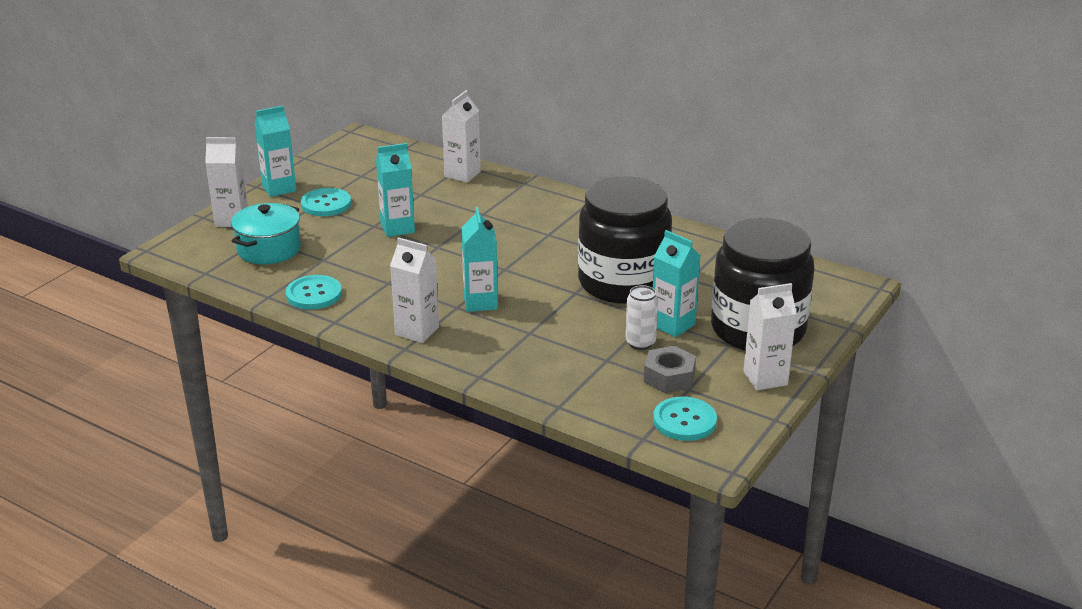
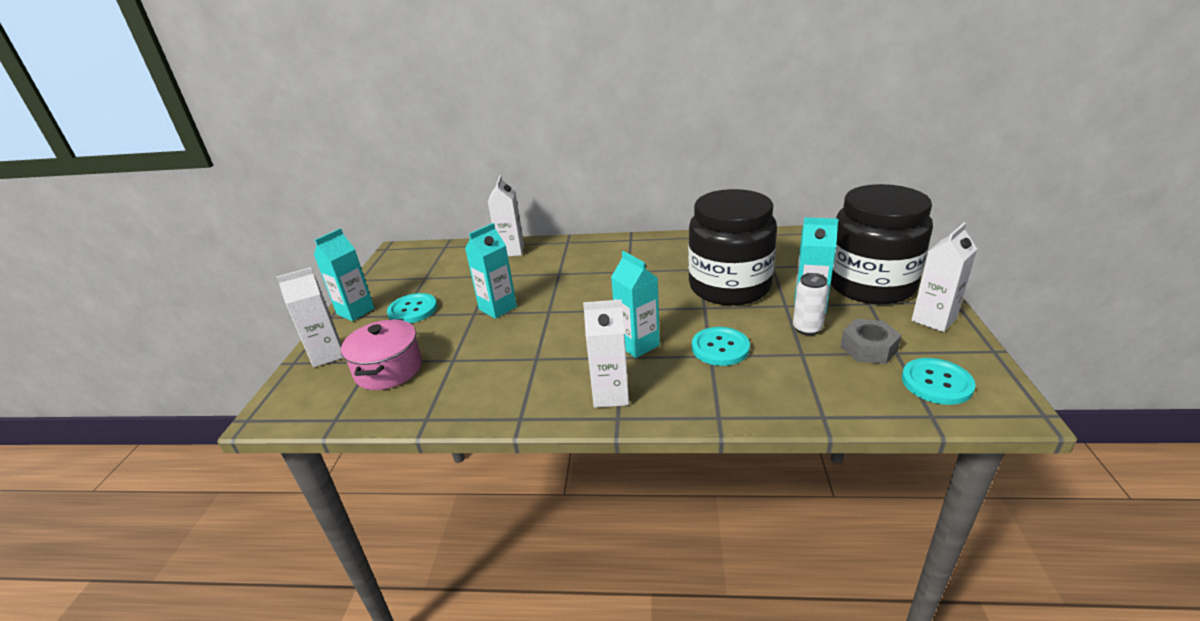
camera: 25 degrees left, 0 degrees up
turquoise pot [231,203,301,264] -> pink pot [341,319,422,390]
turquoise button [286,275,342,310] -> turquoise button moved to [692,327,750,366]

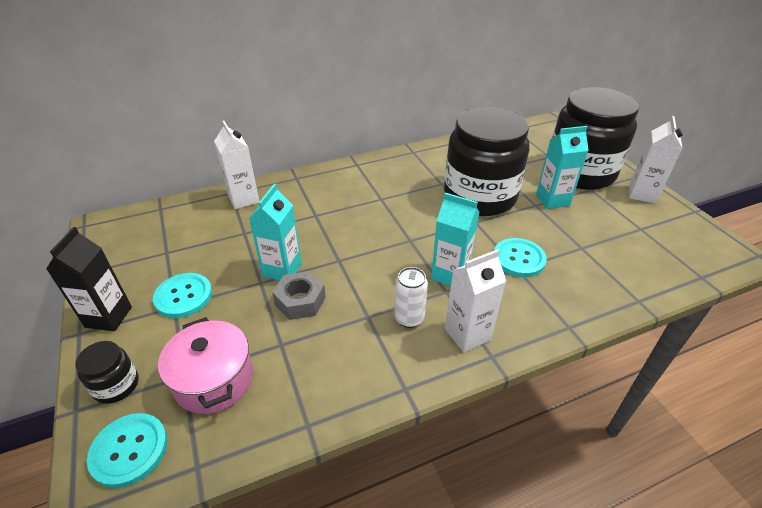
camera: 30 degrees left, 10 degrees up
white carton [276,267,343,367] -> black jar [75,341,138,404]
turquoise carton [314,228,375,321] -> black carton [46,227,132,331]
white can [793,273,829,336] -> white can moved to [394,267,428,328]
grey nut [841,319,901,364] -> grey nut moved to [272,271,326,320]
turquoise button [902,358,975,405] -> turquoise button moved to [87,413,168,488]

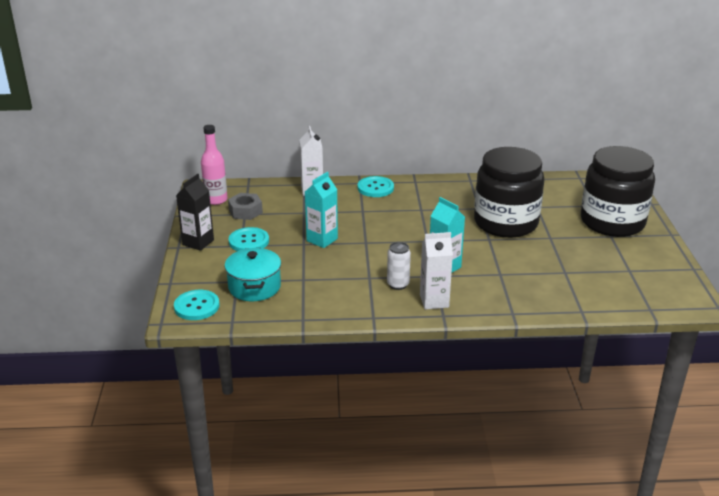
camera: 20 degrees right, 10 degrees down
black jar [75,341,138,404] -> none
pink pot [158,317,253,414] -> turquoise pot [225,248,281,301]
grey nut [272,271,326,320] -> grey nut moved to [228,193,263,220]
turquoise button [494,238,547,277] -> turquoise button moved to [358,176,394,197]
turquoise carton [536,126,589,209] -> none
white carton [629,116,683,203] -> none
none -> pink bottle [201,125,227,205]

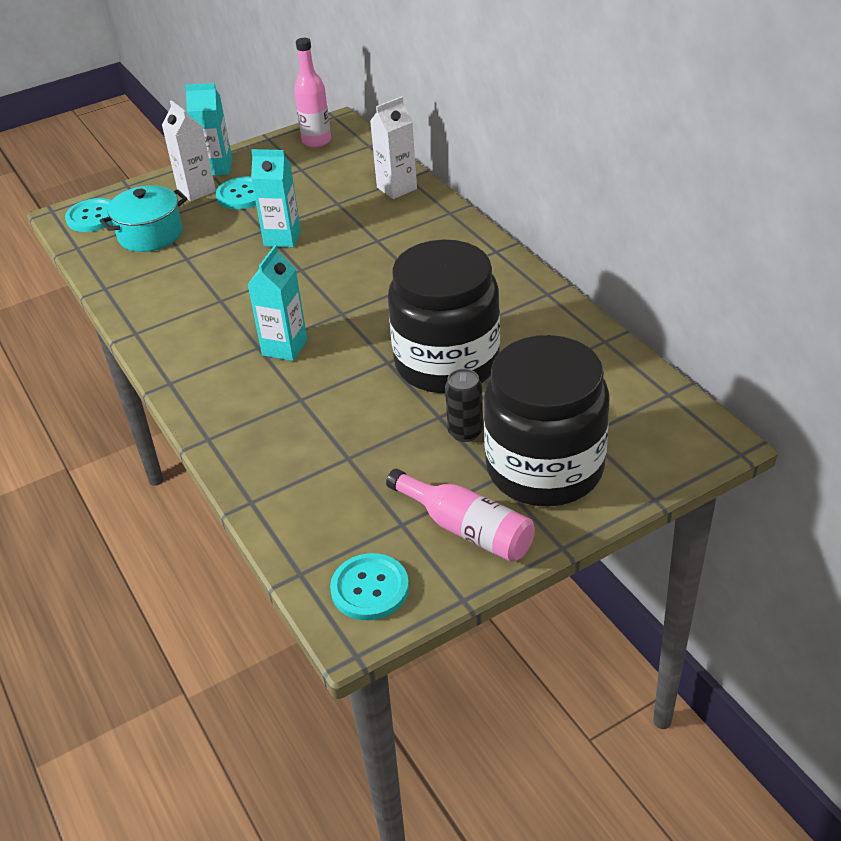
camera: 65 degrees right, 10 degrees up
black carton [176,174,214,251] -> turquoise carton [185,83,233,175]
grey nut [228,193,263,220] -> none
turquoise button [358,176,394,197] -> turquoise button moved to [330,553,409,620]
white can [387,242,411,290] -> none
white carton [420,232,453,310] -> white carton moved to [162,100,216,202]
none -> pink bottle [386,469,535,562]
none -> black can [445,369,483,442]

